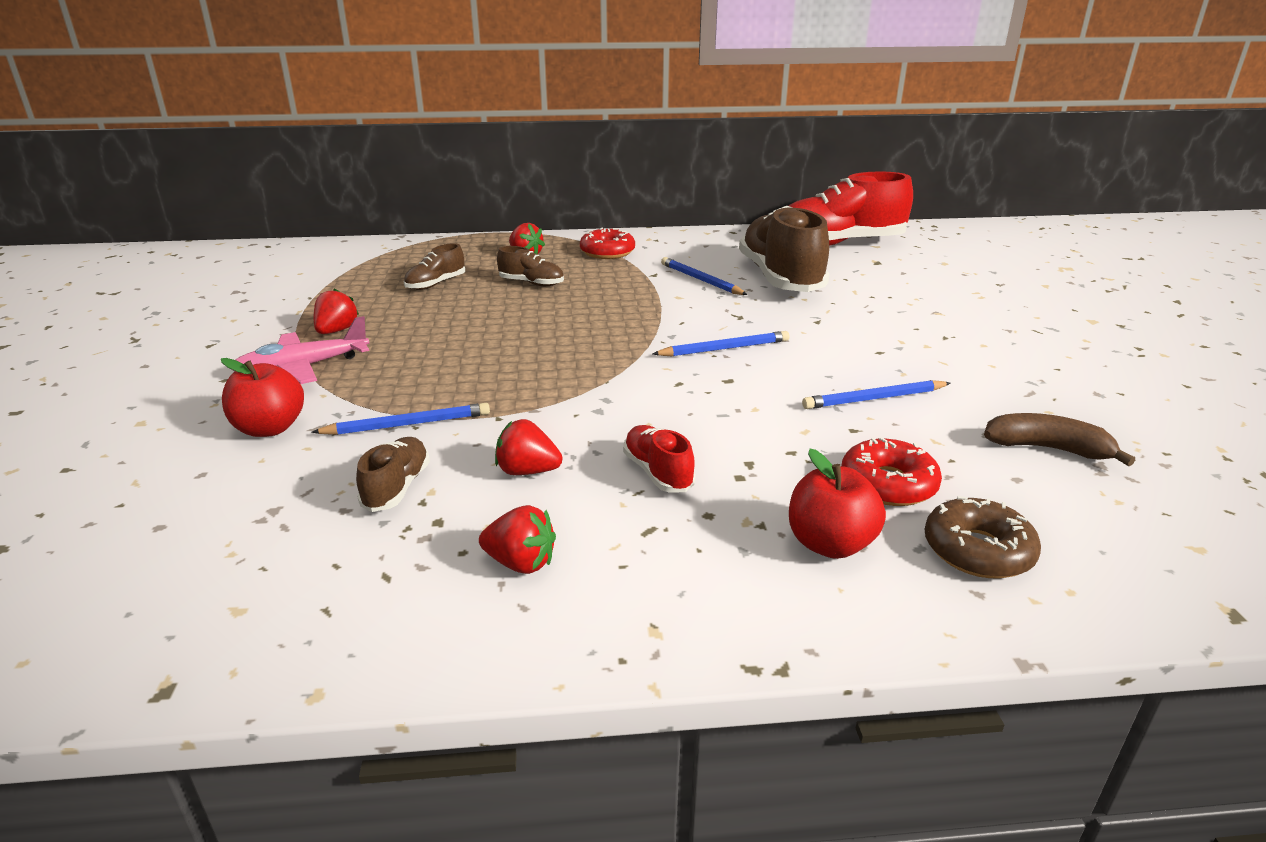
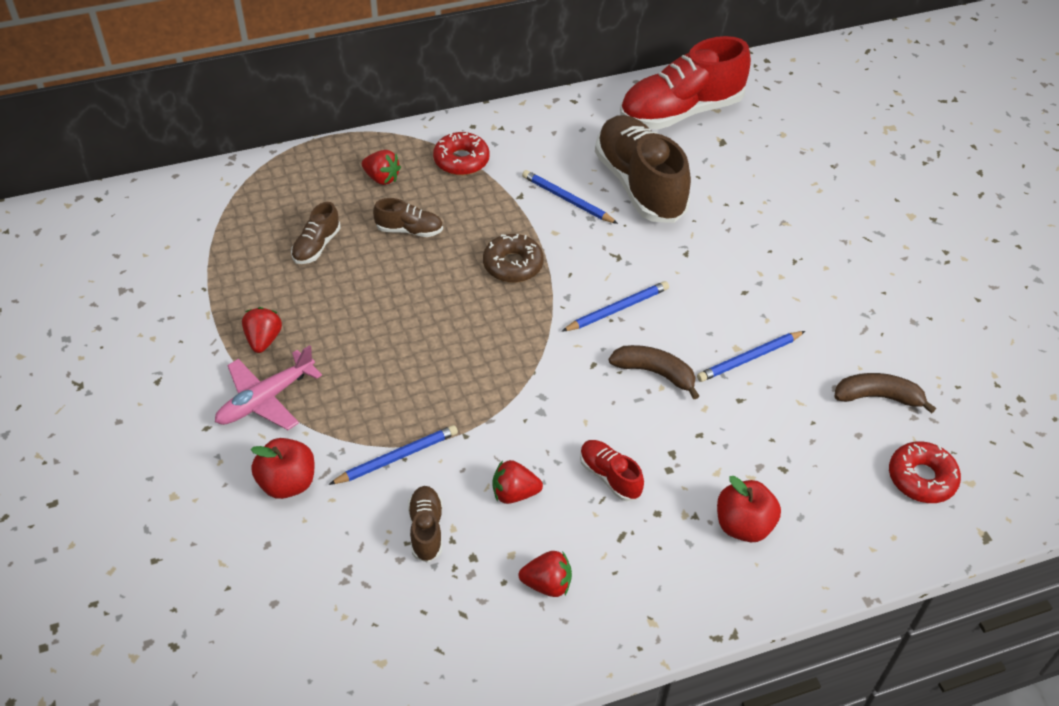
camera: 15 degrees left, 20 degrees up
red donut [841,437,942,506] -> red donut moved to [889,441,961,503]
brown donut [925,496,1041,578] -> brown donut moved to [483,234,544,283]
none -> brown banana [609,345,699,399]

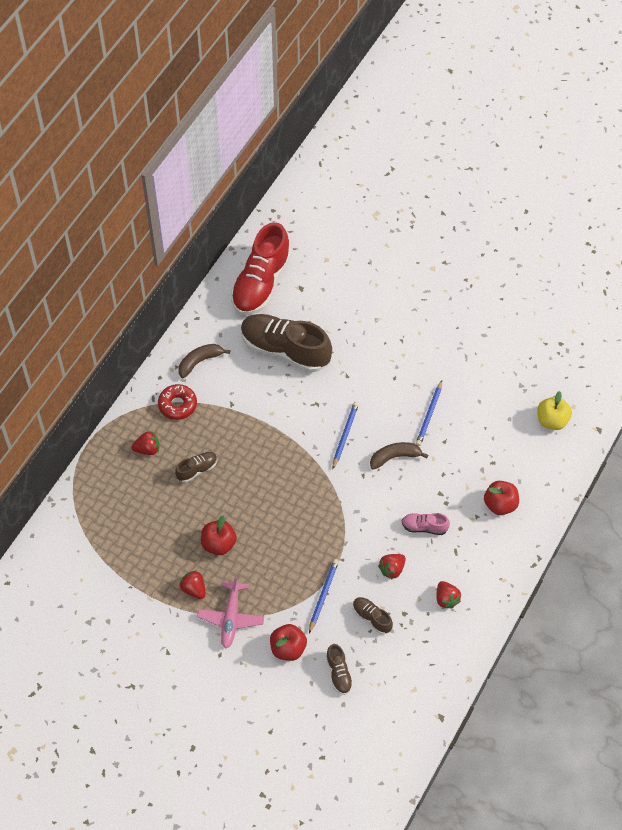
camera: 40 degrees left, 10 degrees up
brown shoe [291,202,341,264] -> brown shoe moved to [326,644,353,695]
brown donut [483,234,544,283] -> none
red strawberry [519,551,572,597] -> red strawberry turned 105 degrees clockwise [436,581,461,609]
blue pencil [522,170,618,224] -> none
red shoe [580,440,644,501] -> pink shoe [402,513,450,535]
brown banana [834,373,936,414] -> brown banana moved to [178,344,230,378]
red donut [889,441,961,503] -> yellow apple [537,391,572,430]
none -> red apple [201,516,237,555]

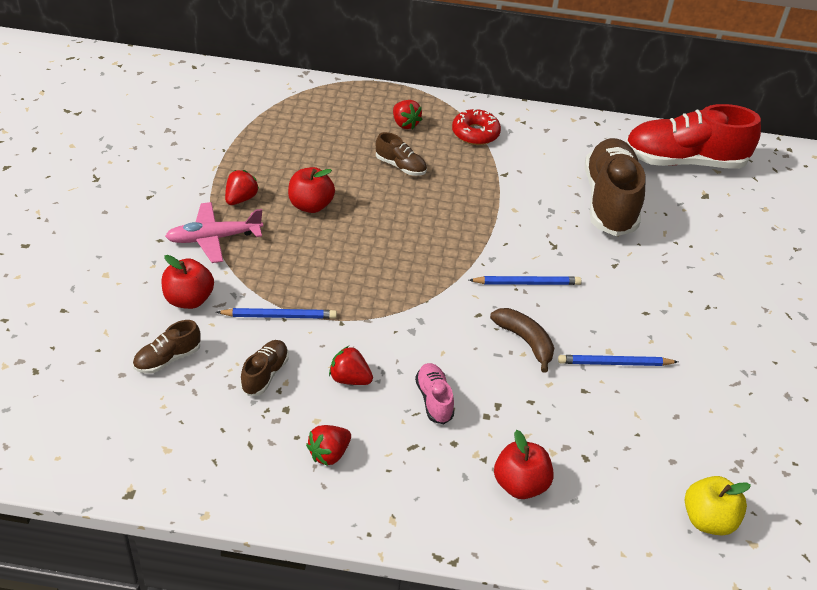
camera: 65 degrees right, 15 degrees down
brown banana [178,344,230,378] -> none

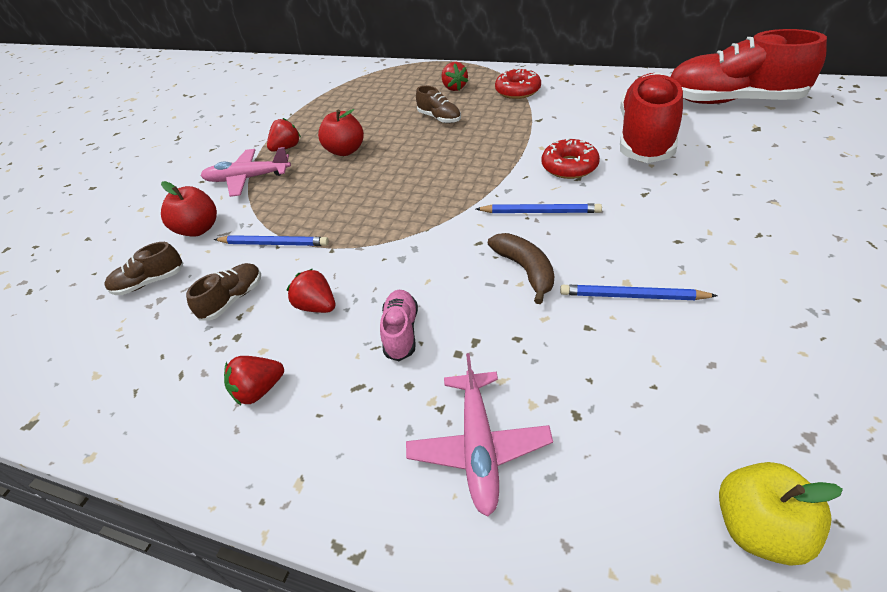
camera: 20 degrees right, 0 degrees up
red apple [494,430,554,499] -> pink plane [406,353,553,517]
brown shoe [585,138,645,236] -> red shoe [620,72,683,163]
none -> red donut [541,138,600,179]

